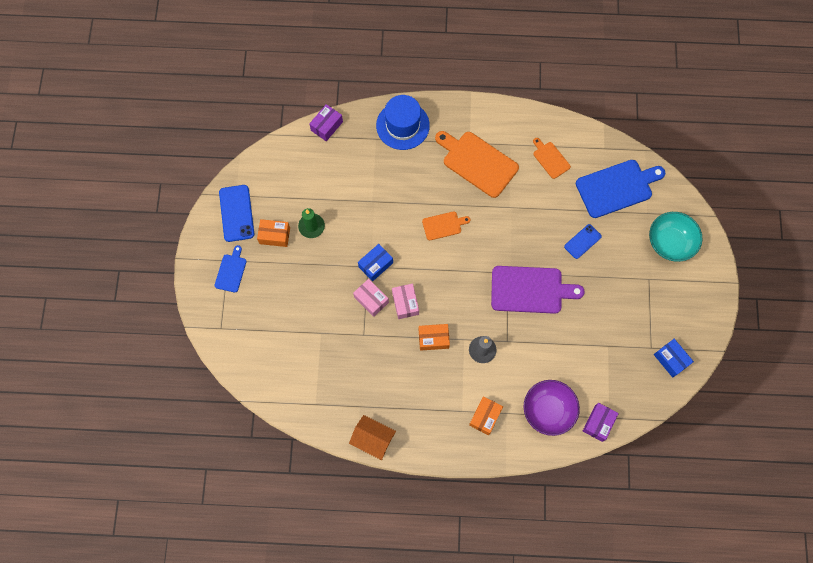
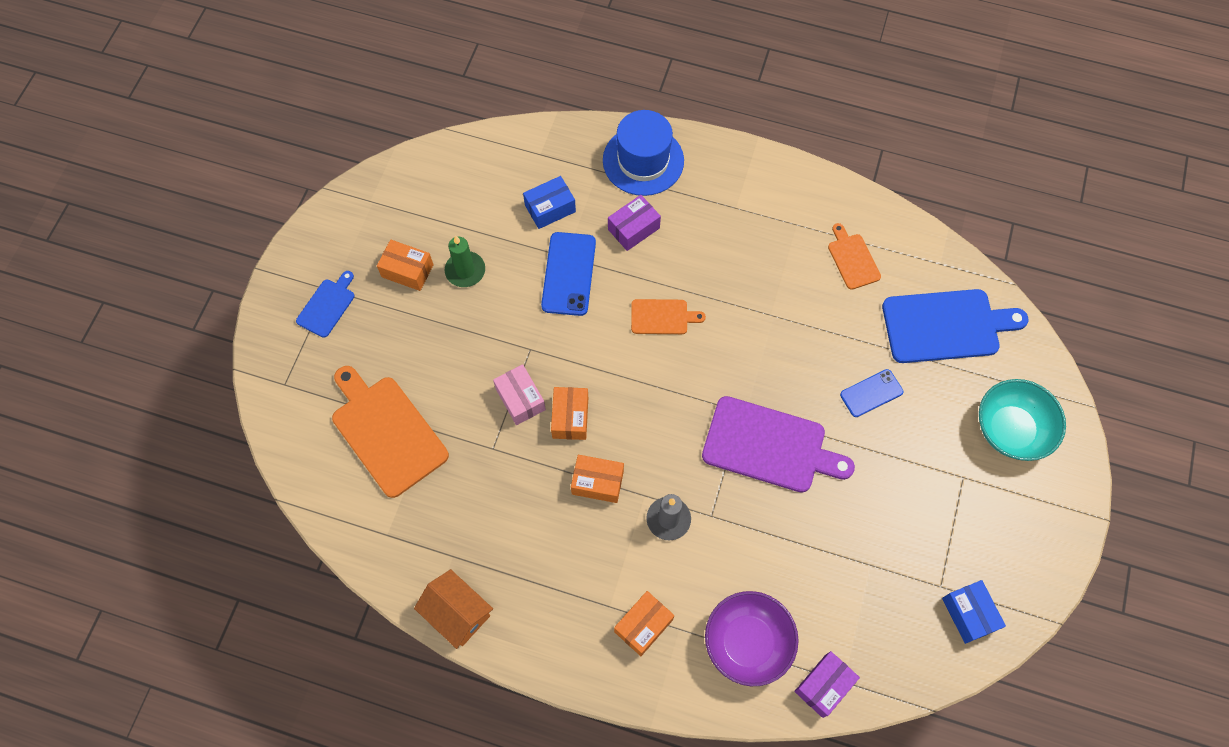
camera: 15 degrees right, 5 degrees down
blue phone [219,185,254,242] -> blue phone moved to [541,232,596,316]
purple box [309,104,343,141] -> purple box moved to [608,195,661,251]
blue box [358,244,393,281] -> blue box moved to [523,176,576,229]
pink box [392,284,419,319] -> orange box [551,387,588,440]
orange cutting board [435,131,519,198] -> orange cutting board moved to [332,366,449,498]

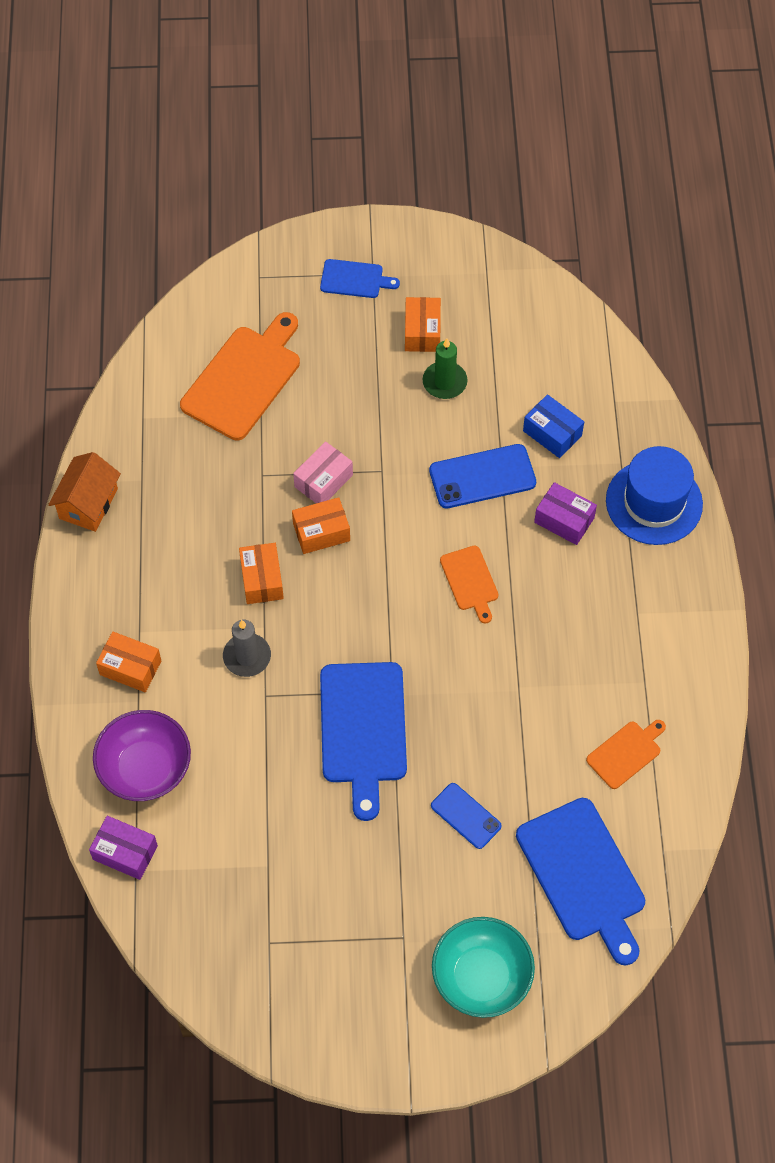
camera: 70 degrees right, 5 degrees down
purple cutting board [702,396,855,493] -> blue cutting board [320,662,407,821]
blue box [942,580,1006,644] -> none

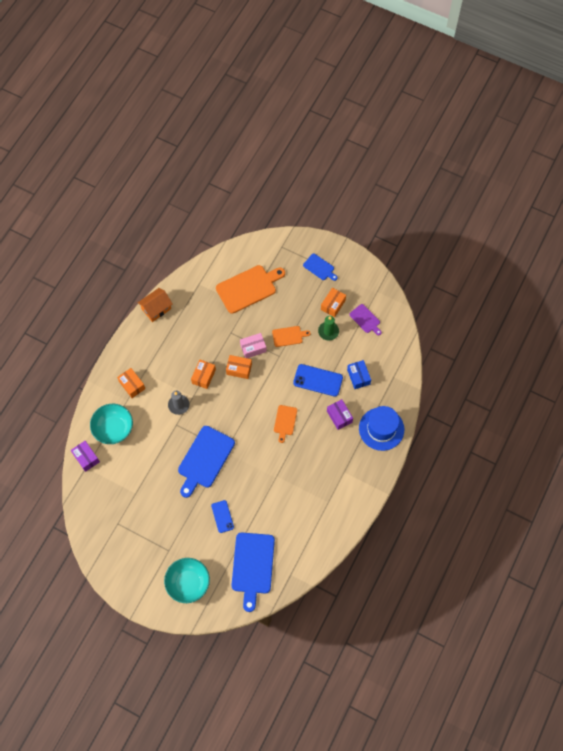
camera: 30 degrees right, 5 degrees up
purple bowl [93,710,191,801] -> turquoise bowl [90,404,133,444]
orange cutting board [586,720,666,789] -> orange cutting board moved to [272,326,311,347]
none -> purple cutting board [349,304,382,336]

